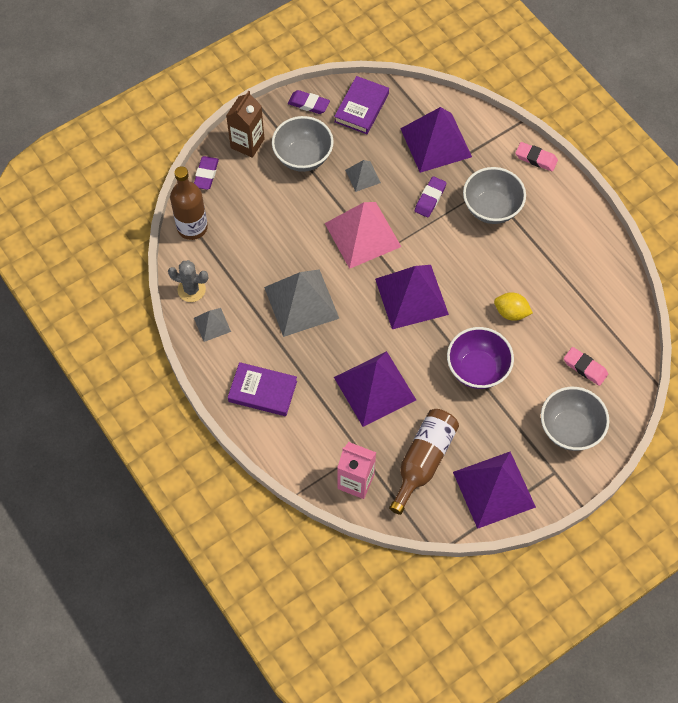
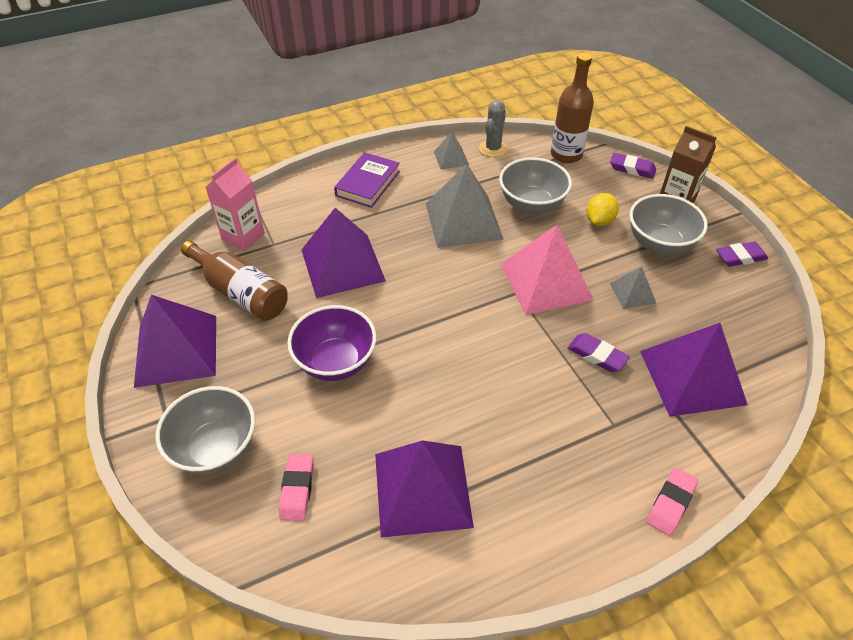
camera: 100 degrees right, 15 degrees down
purple eraser [288,90,330,114] -> purple eraser turned 45 degrees clockwise [716,242,768,267]
purple book [334,76,389,134] -> none
purple pyramid [375,265,449,329] -> purple pyramid moved to [375,440,474,538]
grey bowl [463,167,526,224] -> grey bowl moved to [499,157,572,214]
yellow lemon [494,292,533,321] -> yellow lemon moved to [586,193,619,226]
pink eraser [564,347,608,386] -> pink eraser turned 45 degrees counterclockwise [279,454,314,521]

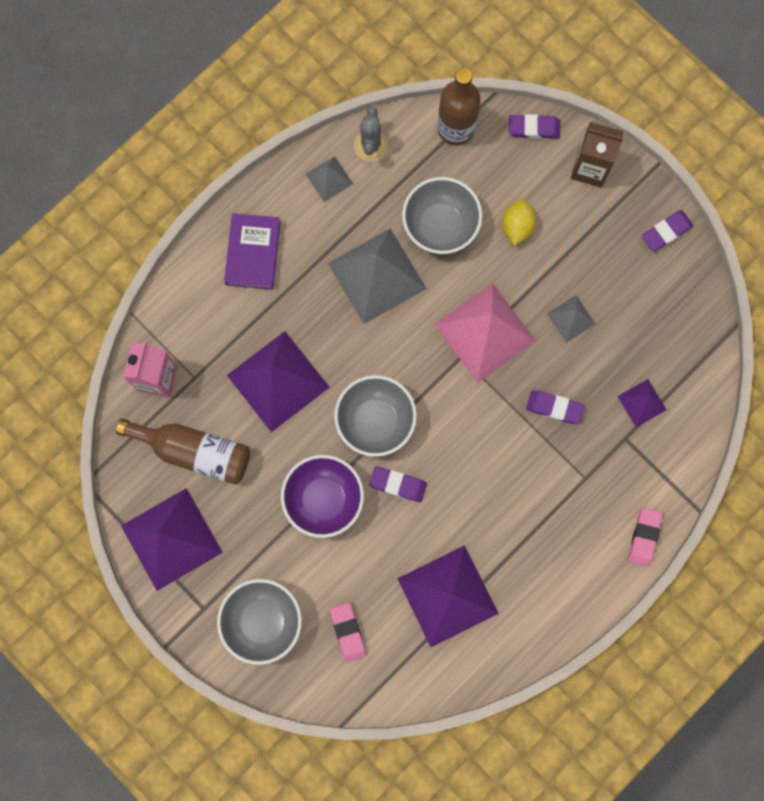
camera: 20 degrees left, 30 degrees up
grey bowl [629,194,708,255] -> grey bowl moved to [334,375,417,457]
purple pyramid [640,323,748,417] -> purple pyramid [617,379,667,427], size x0.49
none -> purple eraser [369,466,427,502]

